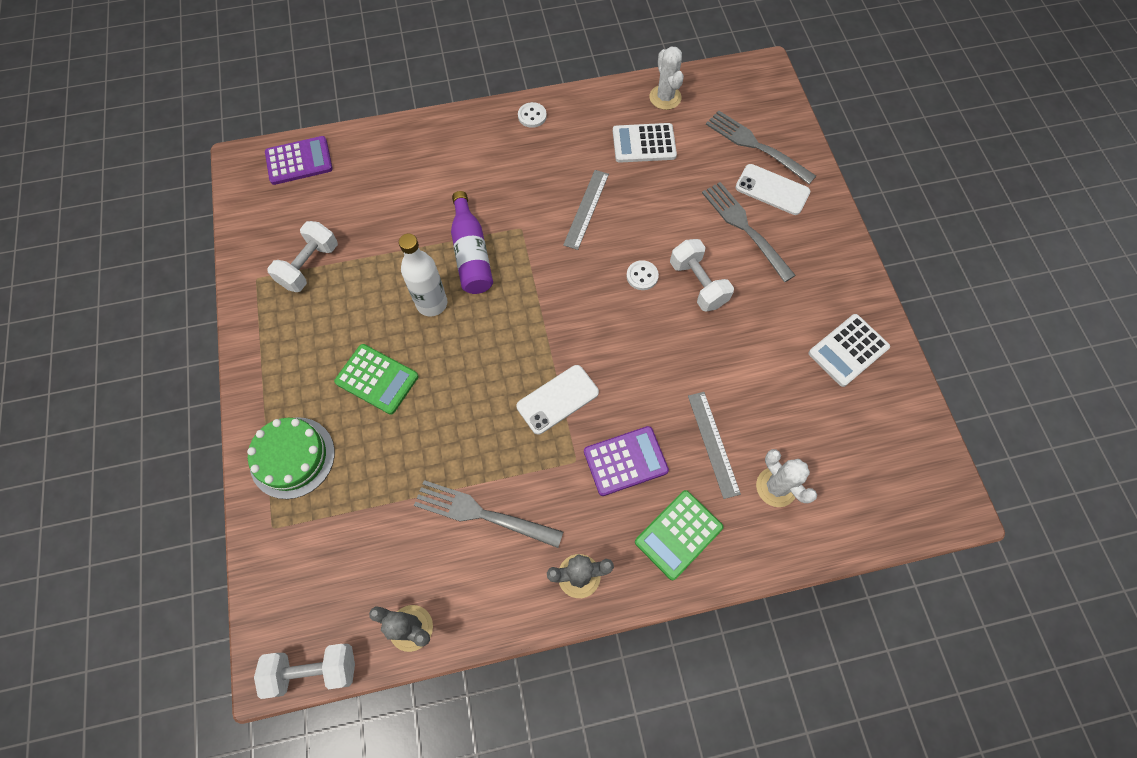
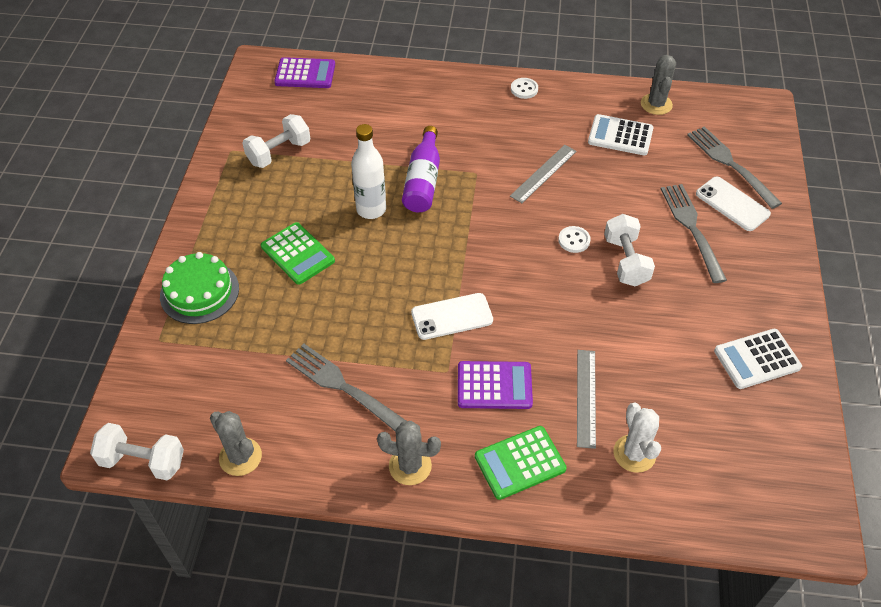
camera: 20 degrees right, 15 degrees down
white cactus [649,46,684,110] -> grey cactus [641,55,676,115]

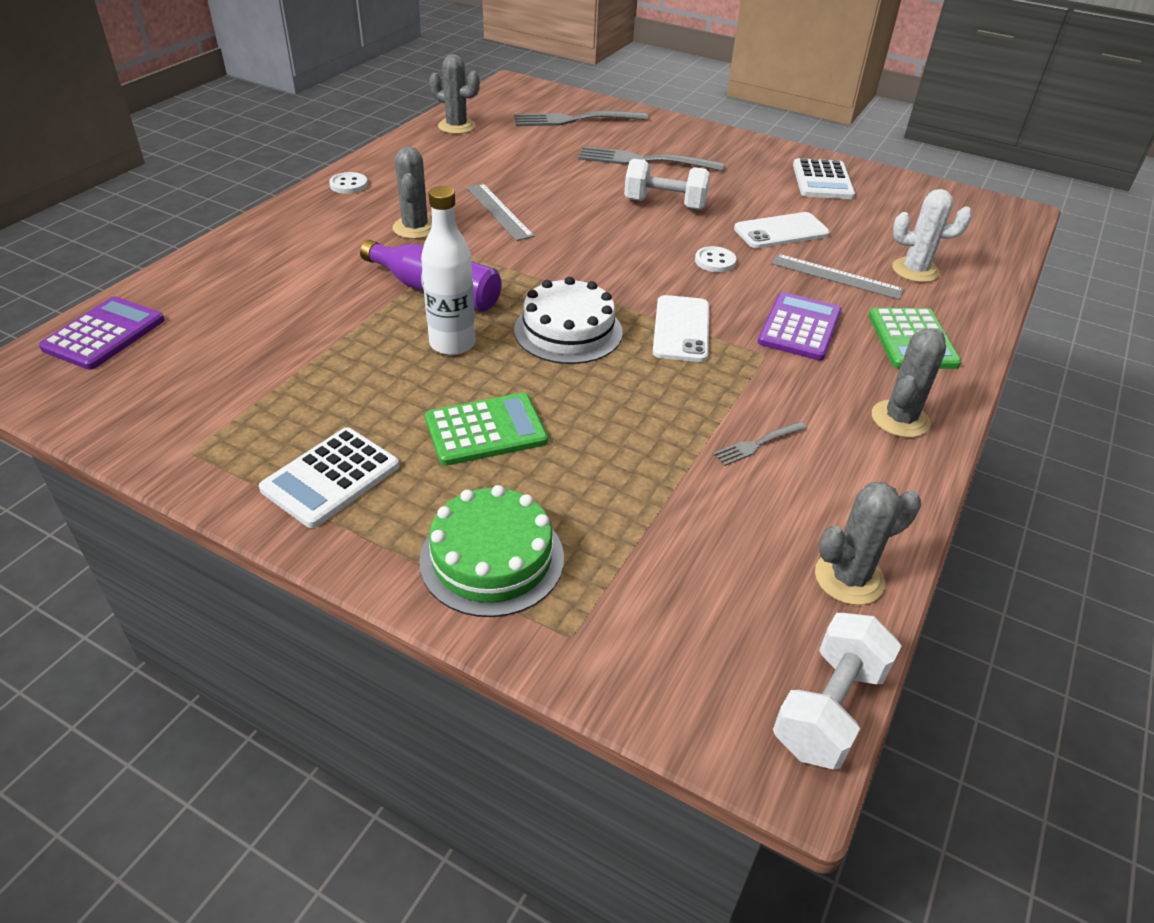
camera: 70 degrees left, 10 degrees down
white dumbbell [242,114,311,168] -> none
grey fork [286,343,407,431] -> grey fork [713,422,807,466], size x0.49
white button [558,226,591,253] -> white button moved to [695,246,736,272]
white calculator [588,114,654,156] -> white calculator moved to [259,427,399,528]
white phone [696,177,771,231] -> white phone moved to [734,212,830,248]
none -> grey cactus [392,146,432,239]
none -> white cake [514,277,623,364]

